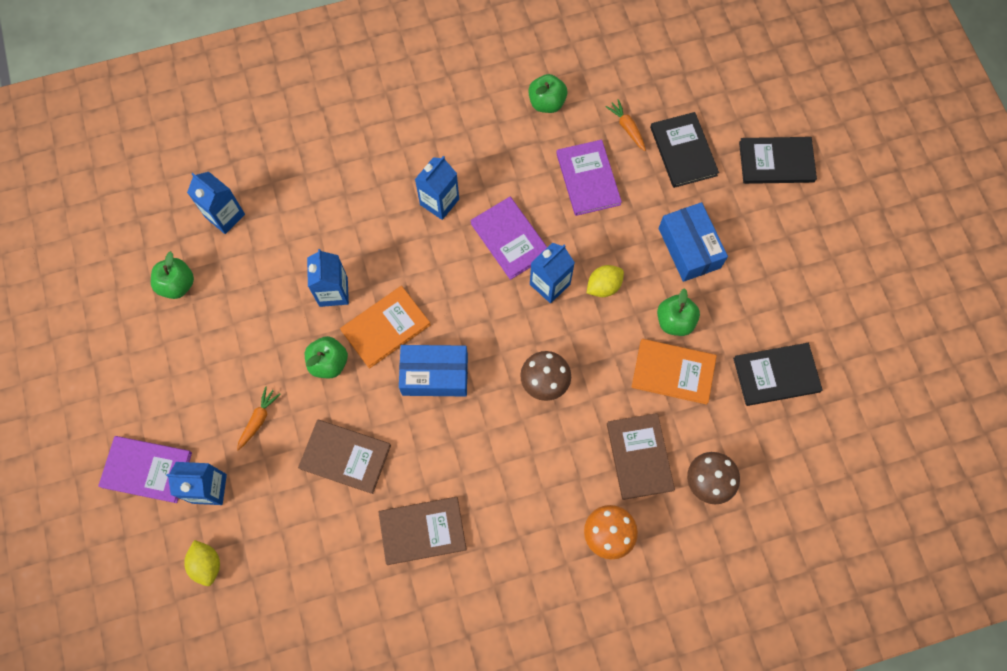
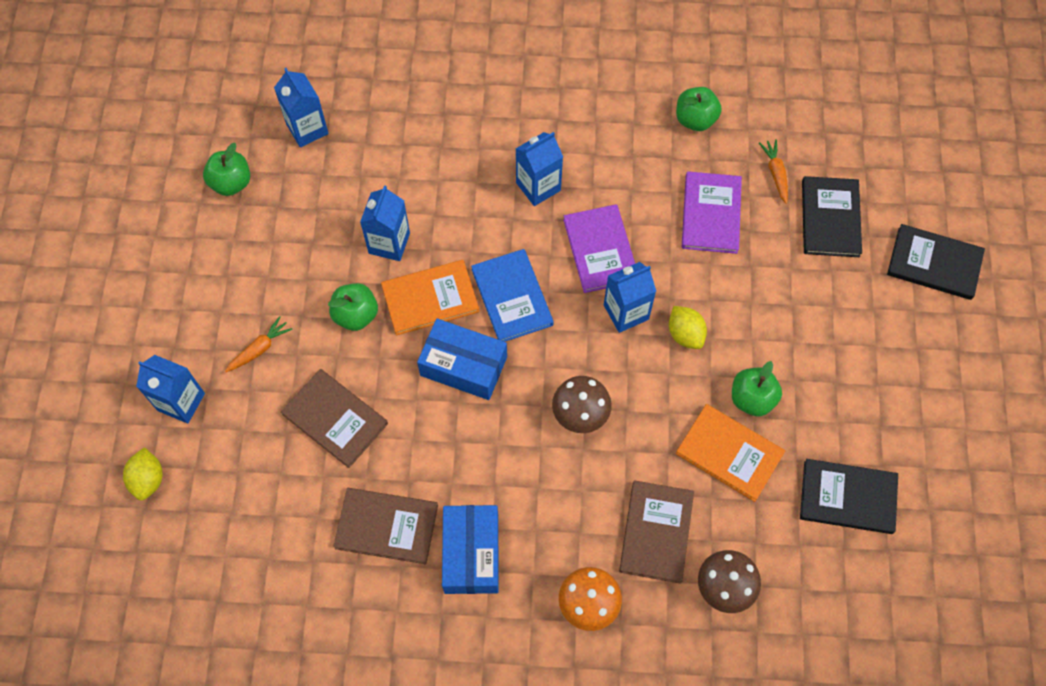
camera: 20 degrees right, 5 degrees down
purple book [98,436,192,503] -> none
yellow lemon [587,265,624,297] -> yellow lemon turned 75 degrees clockwise [669,306,707,349]
blue box [659,202,728,282] -> blue box moved to [442,505,499,594]
none -> blue book [471,249,554,342]

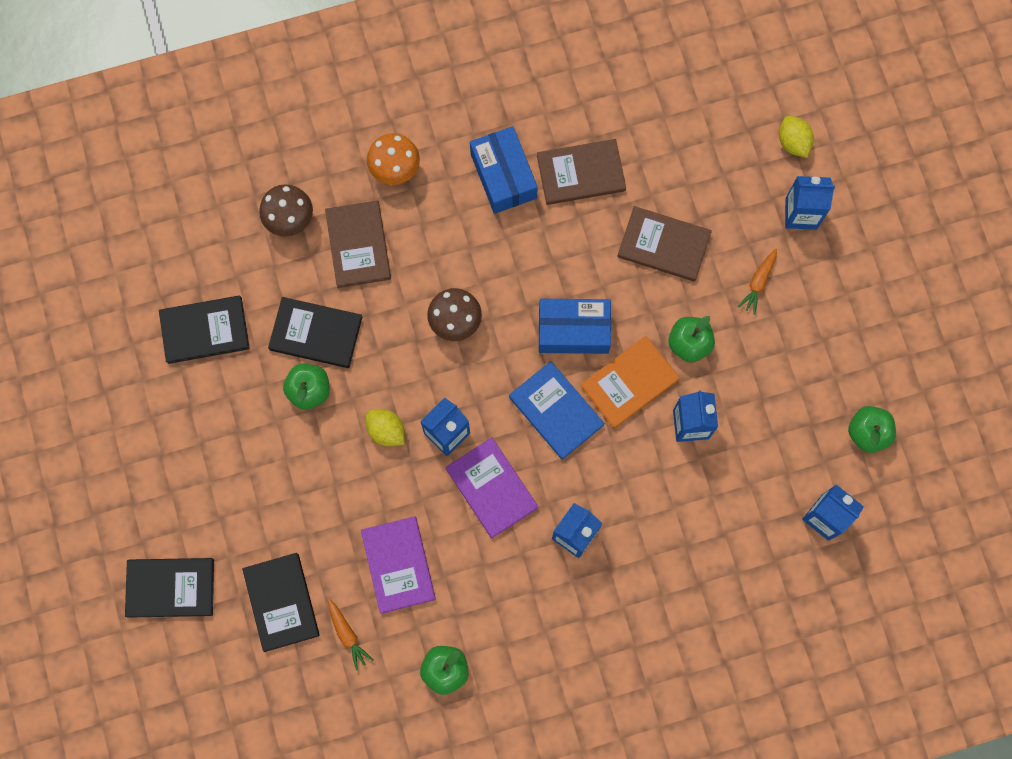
camera: 160 degrees right, 10 degrees up
orange book [676,404,785,502] -> black book [268,297,362,368]

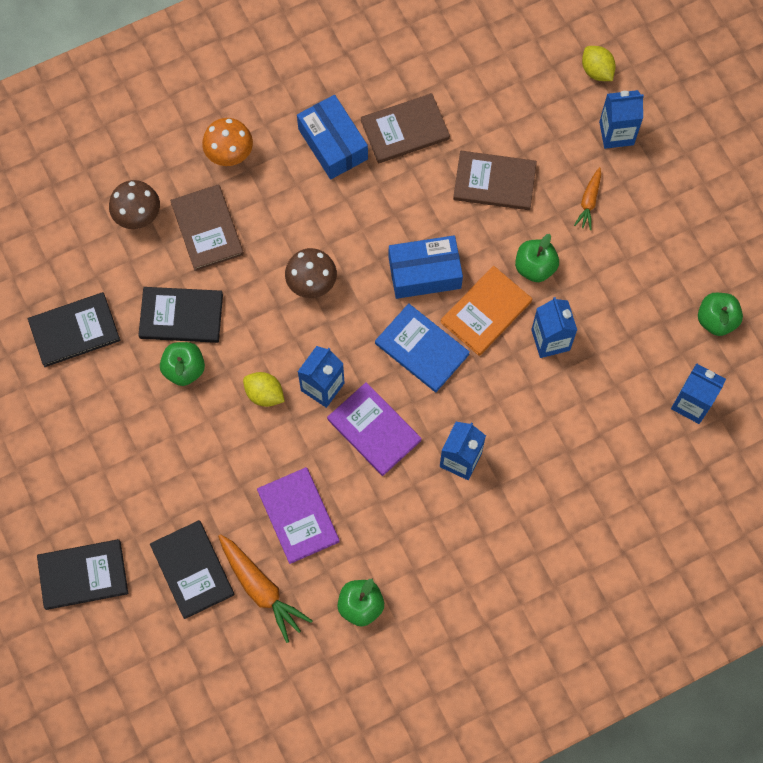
camera: 10 degrees left, 5 degrees down
orange carrot [328,599,373,671] -> orange carrot [218,534,313,643], size x1.74

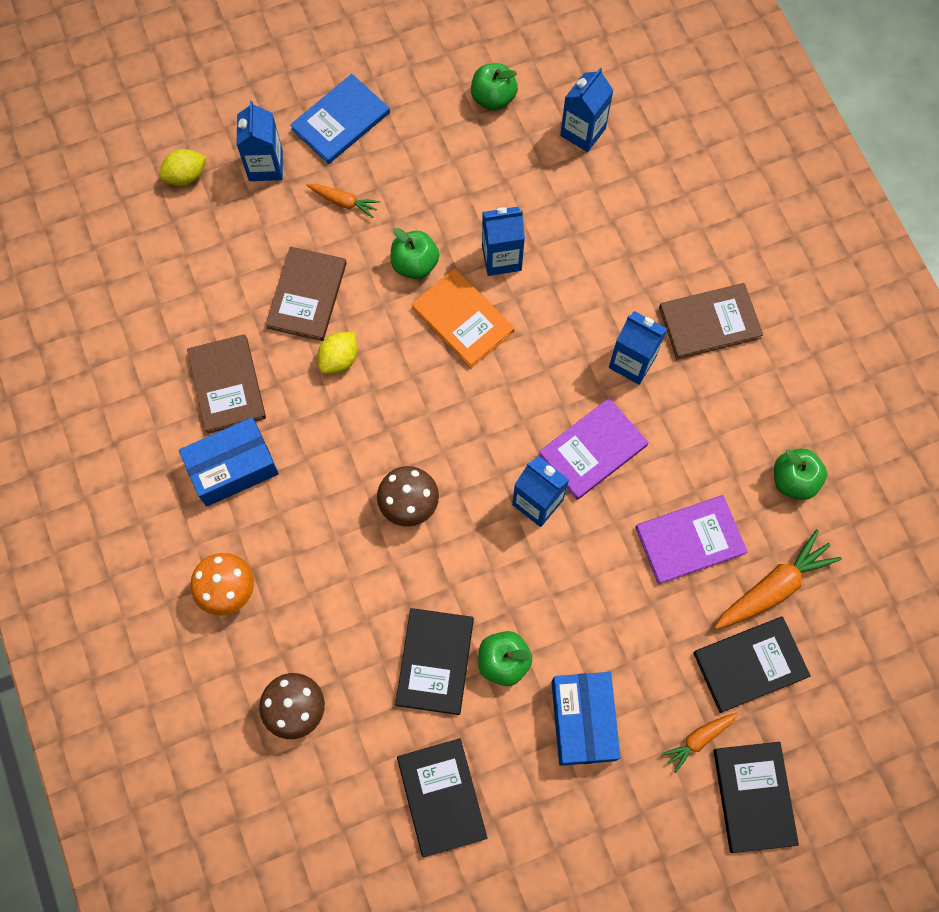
camera: 85 degrees left, 0 degrees up
brown book [170,184,244,271] -> brown book moved to [659,283,763,359]
yellow lemon [243,372,285,407] -> yellow lemon moved to [317,332,357,374]
blue book [375,303,470,392] -> blue book moved to [290,74,390,164]
blue box [389,235,463,299] -> blue box moved to [551,672,620,766]
none -> orange carrot [661,713,738,773]

